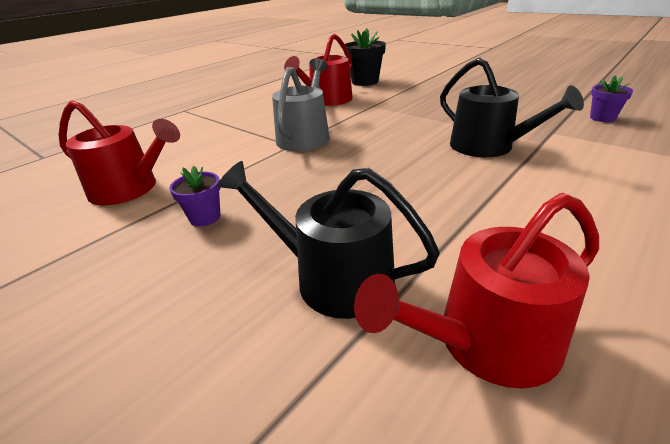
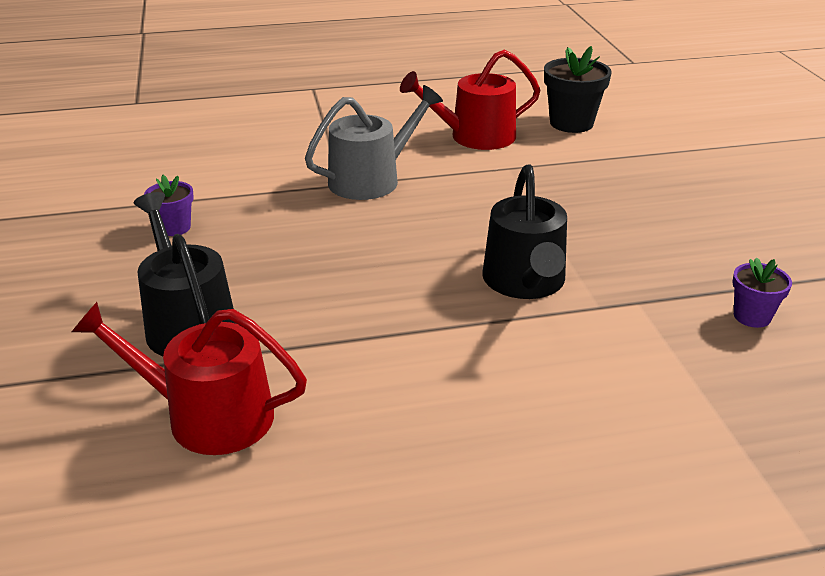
camera: 35 degrees right, 0 degrees up
red watering can [59,100,180,205] -> none

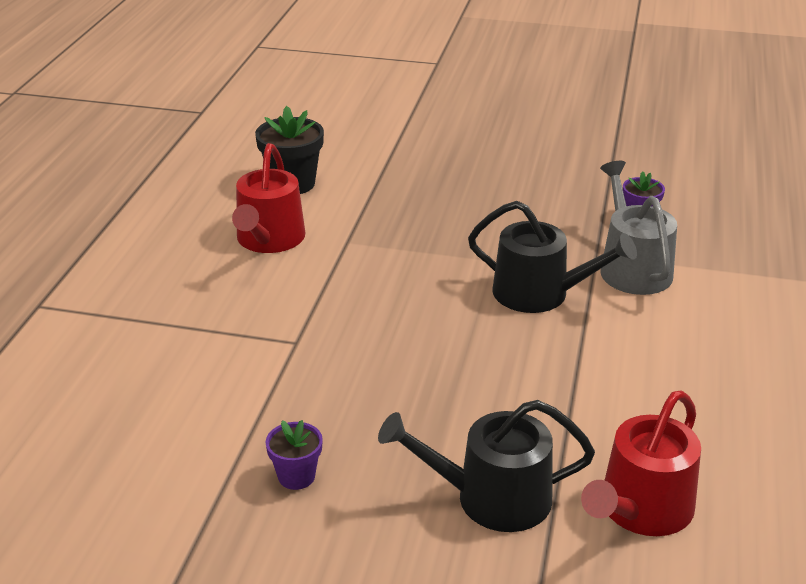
camera: 65 degrees left, 0 degrees up
grey watering can [305,85,443,200] -> grey watering can moved to [600,161,677,295]

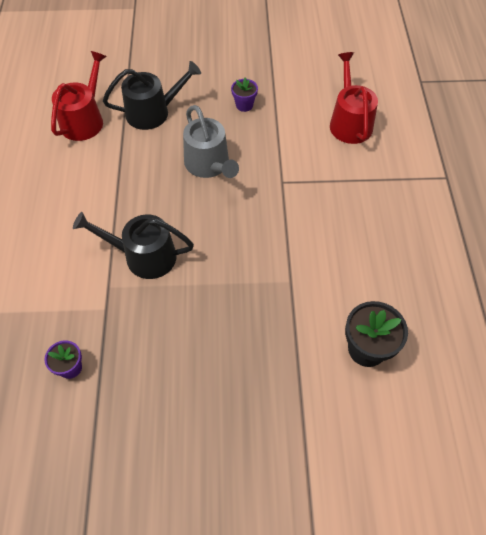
camera: 165 degrees right, 25 degrees up
red watering can [232,143,305,253] -> red watering can moved to [330,52,378,144]
grey watering can [600,161,677,295] -> grey watering can moved to [183,105,239,178]

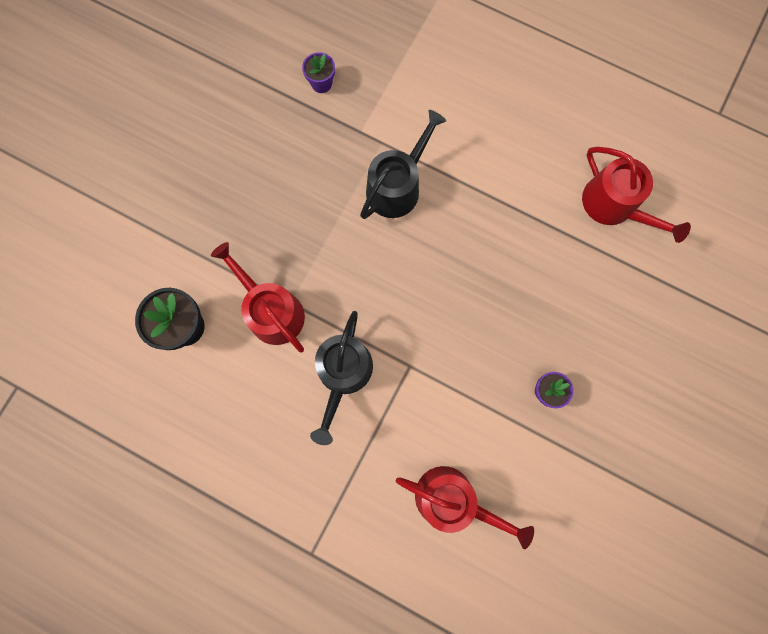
camera: 120 degrees right, 20 degrees up
black watering can [103,61,201,130] -> black watering can moved to [310,311,373,445]
grey watering can [183,105,239,178] -> none
none -> red watering can [211,242,305,353]

